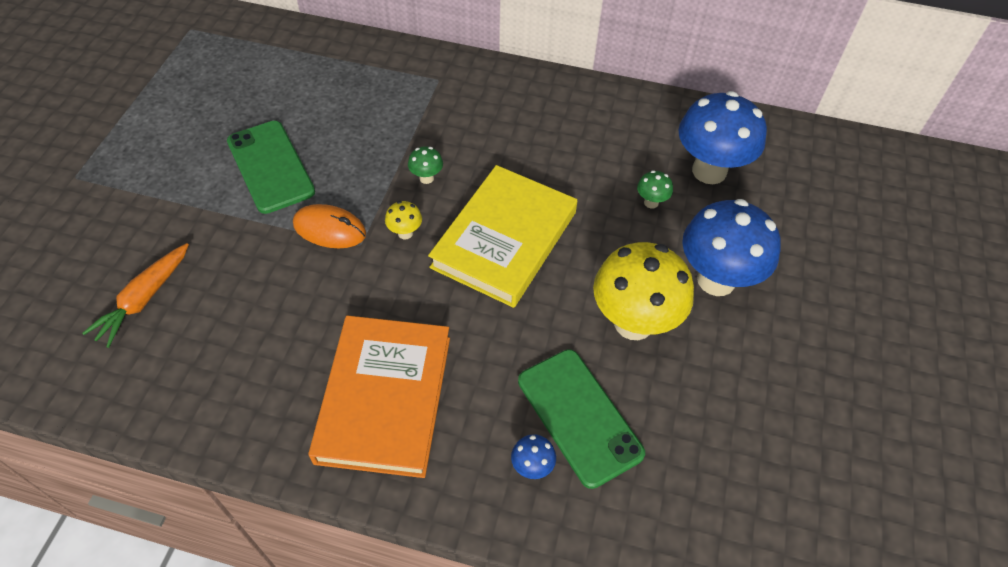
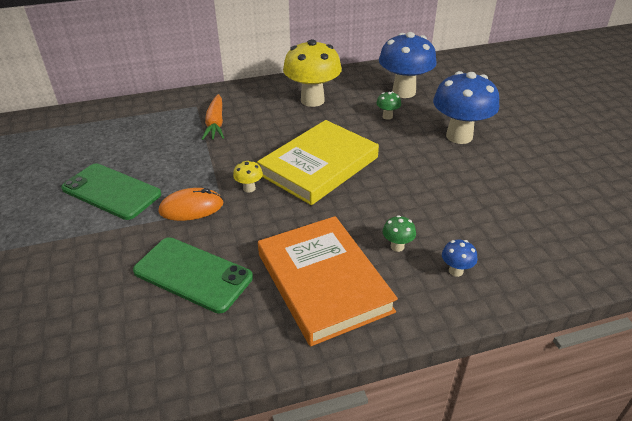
camera: 30 degrees left, 15 degrees down
orange carrot [82,243,189,348] -> orange carrot moved to [202,94,224,140]
green mushroom [408,146,443,184] -> green mushroom moved to [383,215,416,252]
yellow book [428,165,577,308] -> yellow book turned 45 degrees clockwise [257,120,379,205]
green phone [518,349,645,489] -> green phone moved to [133,237,253,314]
yellow mushroom [593,242,694,340] -> yellow mushroom moved to [283,39,342,107]

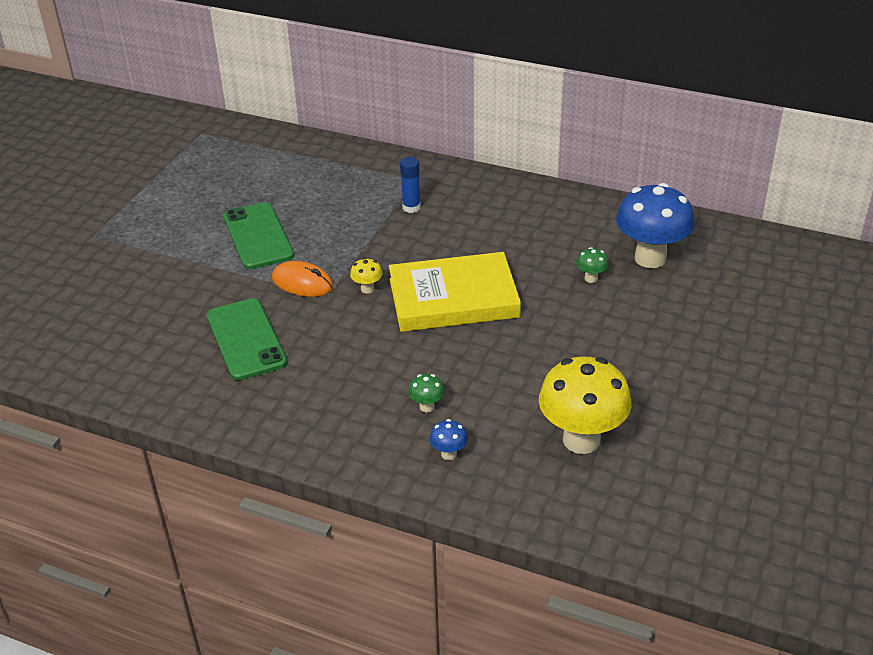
camera: 40 degrees right, 0 degrees up
orange carrot [202,94,224,140] -> blue glue stick [400,157,421,213]
orange book [258,216,398,347] -> none
yellow mushroom [283,39,342,107] -> yellow mushroom moved to [539,356,631,454]
blue mushroom [433,71,499,144] -> none

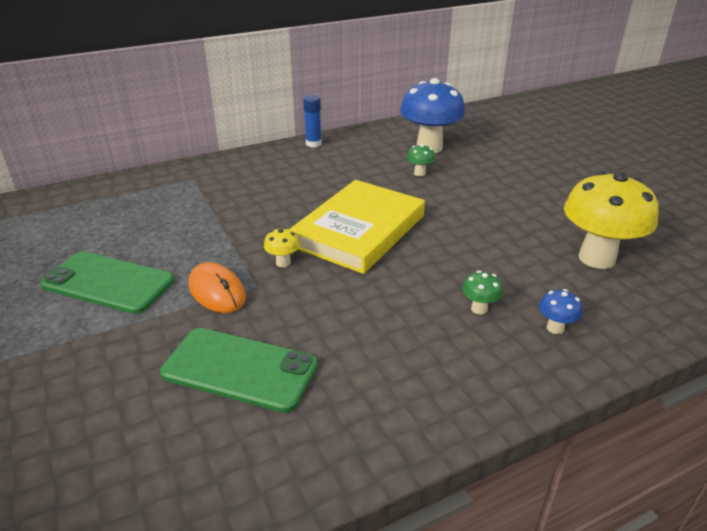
camera: 50 degrees left, 5 degrees down
orange mouse [272,261,334,297] -> orange mouse turned 75 degrees clockwise [189,262,246,313]
blue glue stick [400,157,421,213] -> blue glue stick moved to [303,95,321,147]

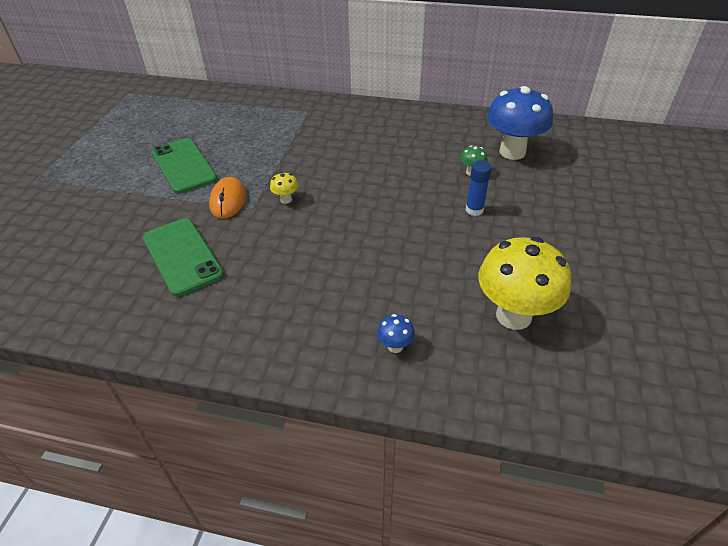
camera: 40 degrees right, 10 degrees up
yellow book [289,180,425,274] -> none
blue glue stick [303,95,321,147] -> blue glue stick moved to [466,160,492,216]
green mushroom [462,271,503,315] -> none

